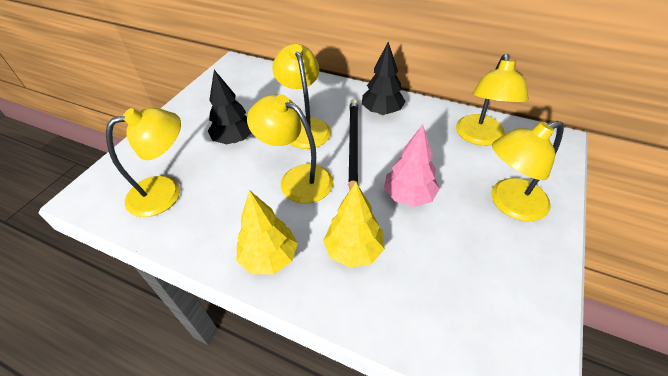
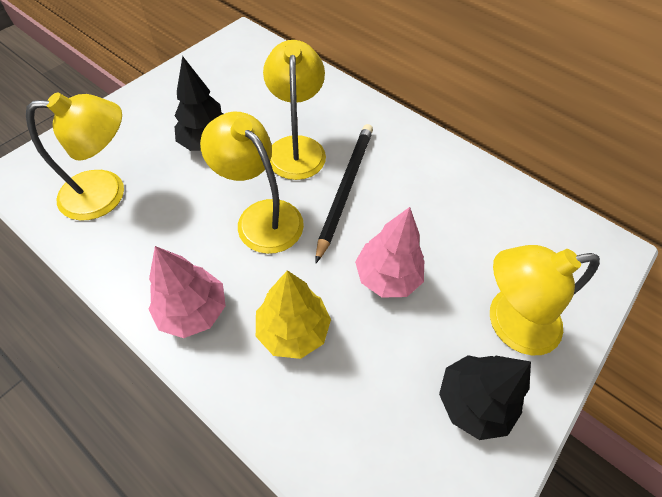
camera: 10 degrees right, 10 degrees up
yellow tree [237,190,298,274] -> pink tree [149,246,226,338]
black tree [362,42,406,115] -> black tree moved to [439,355,531,440]
yellow lamp [456,54,529,146] -> none

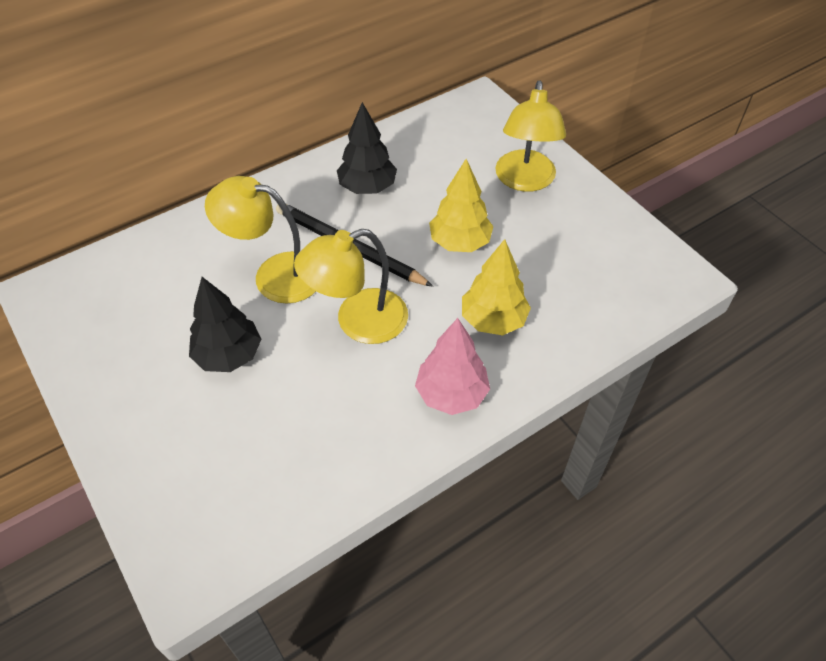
camera: 70 degrees left, 5 degrees down
yellow lamp [26,92,124,221] -> none
pink tree [355,207,424,298] -> yellow tree [429,159,494,252]
black tree [439,355,531,440] -> black tree moved to [337,102,397,194]

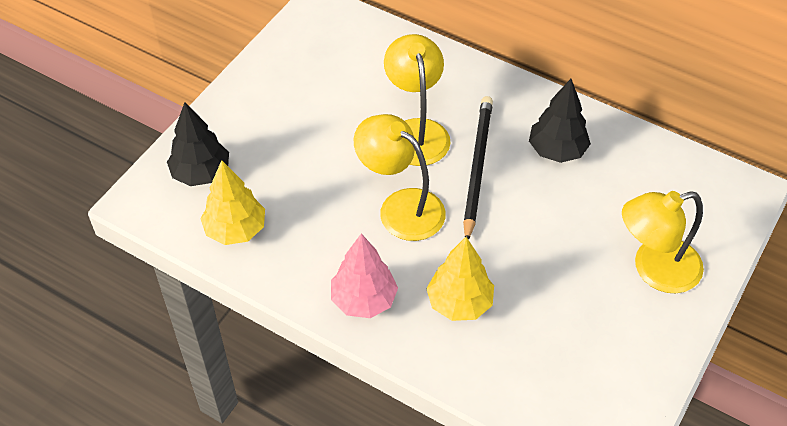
camera: 65 degrees right, 0 degrees up
black tree [189,277,261,372] -> black tree moved to [167,102,229,186]
yellow tree [429,159,494,252] -> yellow tree moved to [200,160,265,245]

